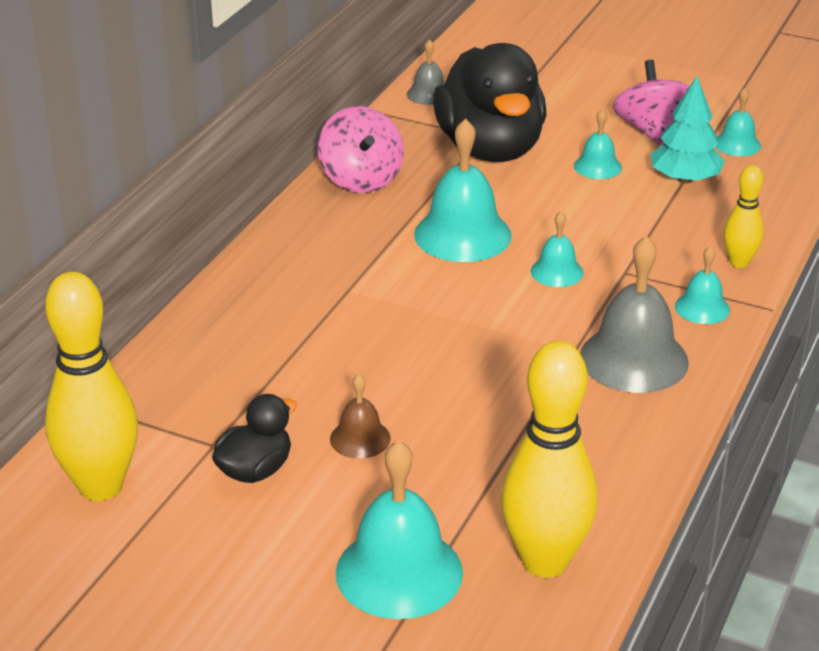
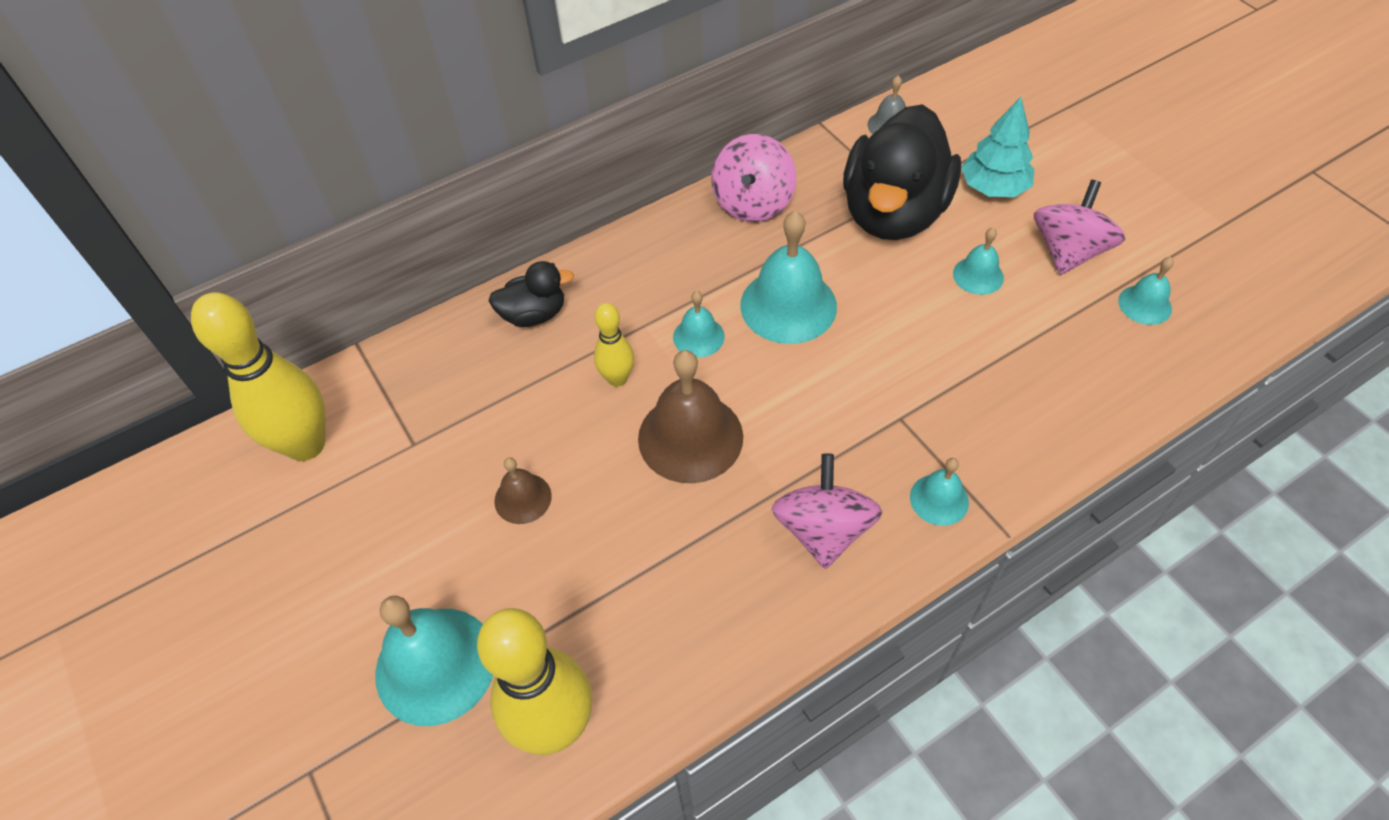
camera: 35 degrees right, 20 degrees up
black duck [212,394,297,483] -> black duck moved to [488,261,574,327]
turquoise bell [531,211,584,287] -> turquoise bell moved to [673,291,725,358]
grey bell [580,236,689,393] -> pink spinning top [771,453,882,569]
turquoise tree [650,76,725,183] -> turquoise tree moved to [961,97,1034,197]
yellow bowling pin [724,165,763,268] -> yellow bowling pin moved to [594,303,634,387]
none -> brown bell [638,350,743,483]

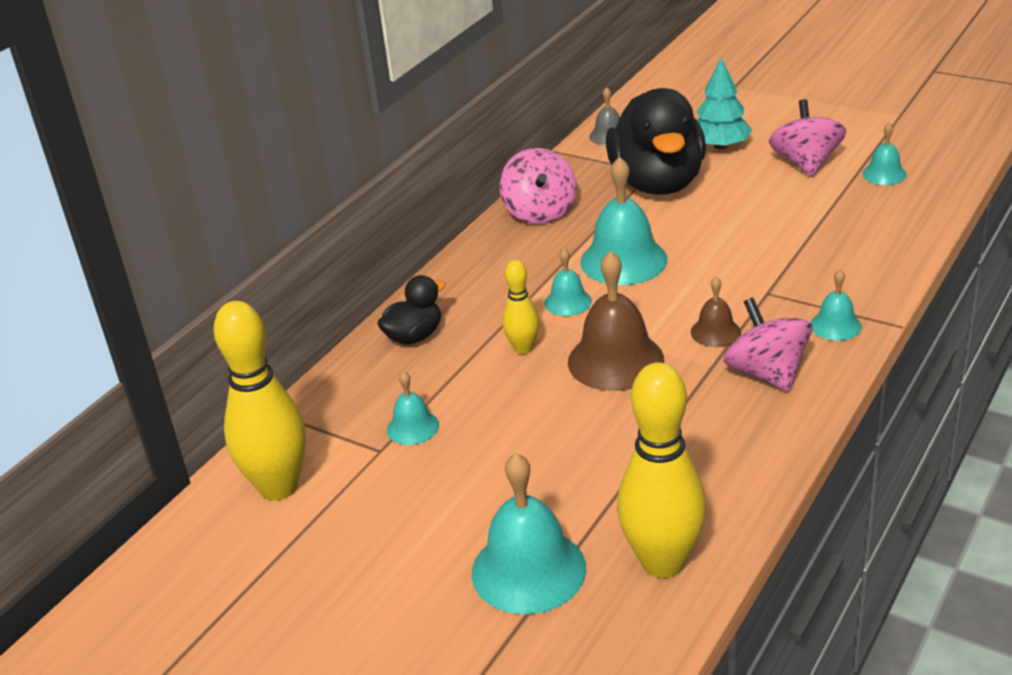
camera: 25 degrees left, 20 degrees down
brown bell [494,457,552,524] -> brown bell moved to [691,277,741,347]
turquoise bell [953,228,1004,295] -> turquoise bell moved to [387,371,439,445]

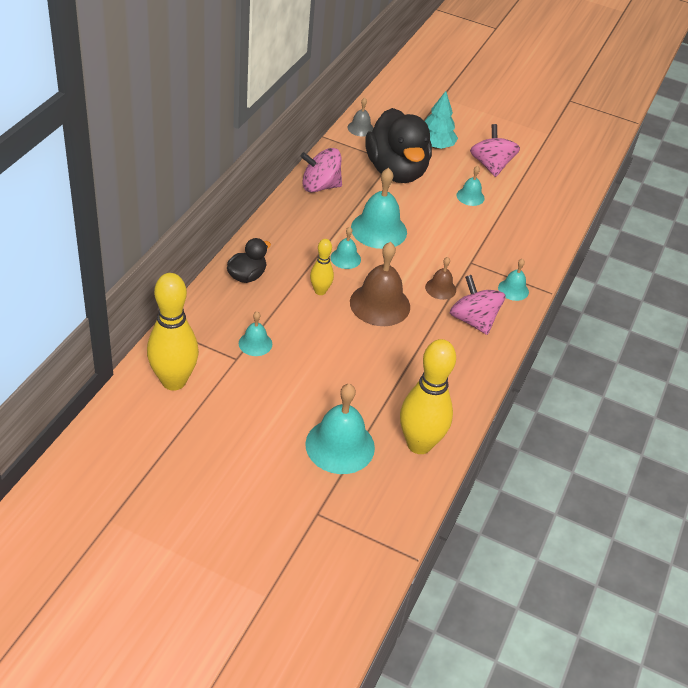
camera: 15 degrees left, 10 degrees up
pink spinning top [499,148,577,224] -> pink spinning top turned 105 degrees clockwise [300,148,342,193]
turquoise bell [862,122,907,185] -> turquoise bell moved to [457,166,485,206]

